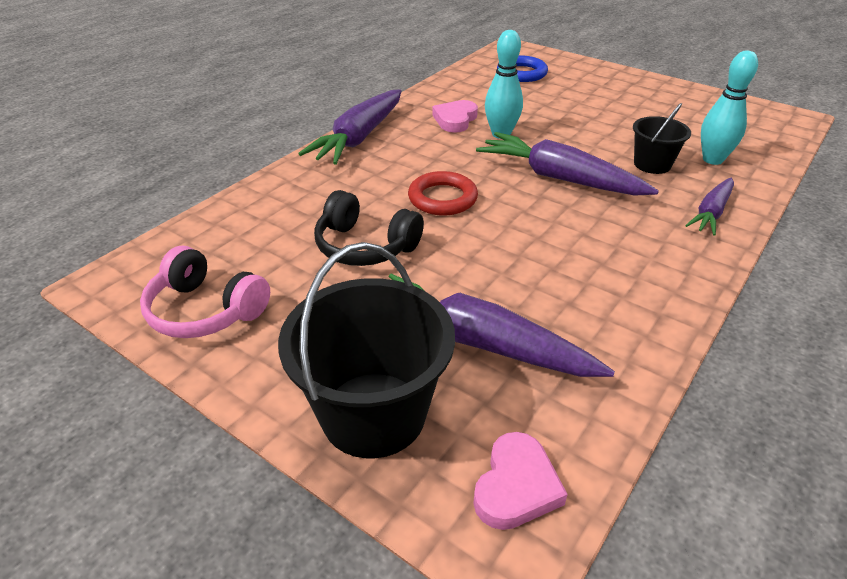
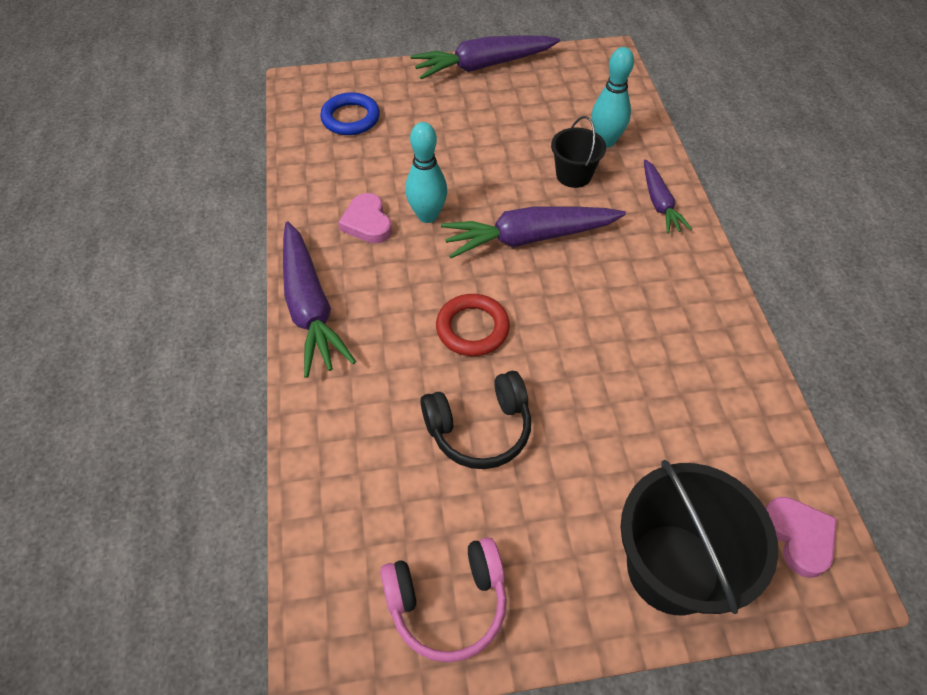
camera: 45 degrees left, 15 degrees up
purple carrot [389,274,615,377] -> purple carrot moved to [410,35,560,79]

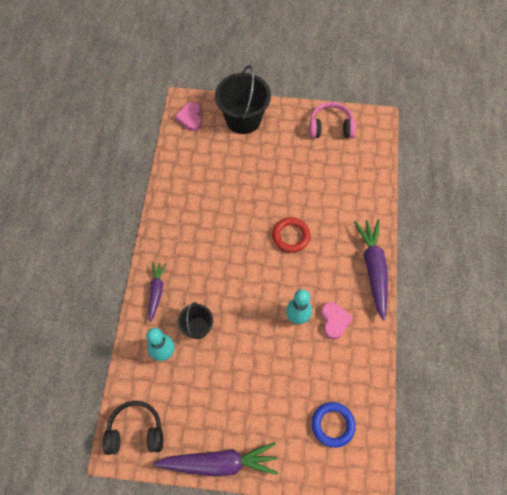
camera: 165 degrees left, 10 degrees up
black headphones [420,371,531,469] -> black headphones moved to [103,401,163,455]
purple carrot [441,206,626,258] -> none

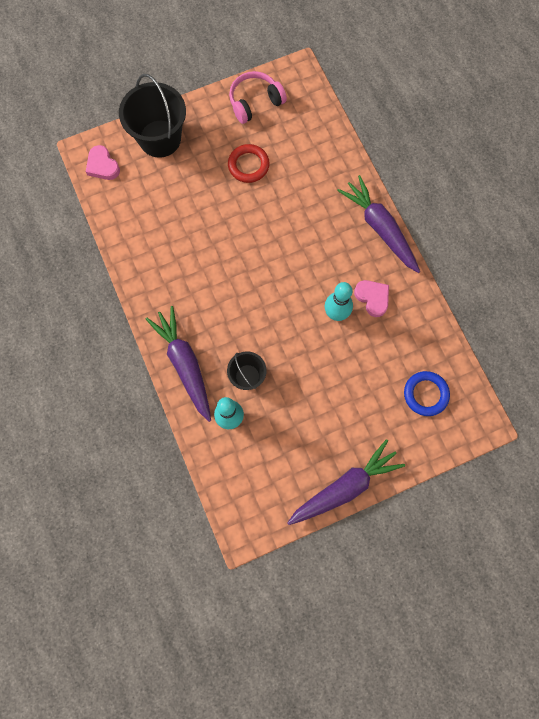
camera: 30 degrees left, 10 degrees up
black headphones [103,401,163,455] -> none
purple carrot [148,262,167,322] -> purple carrot [146,306,211,422], size x1.73
red ring [272,217,310,253] -> red ring moved to [228,144,270,183]

